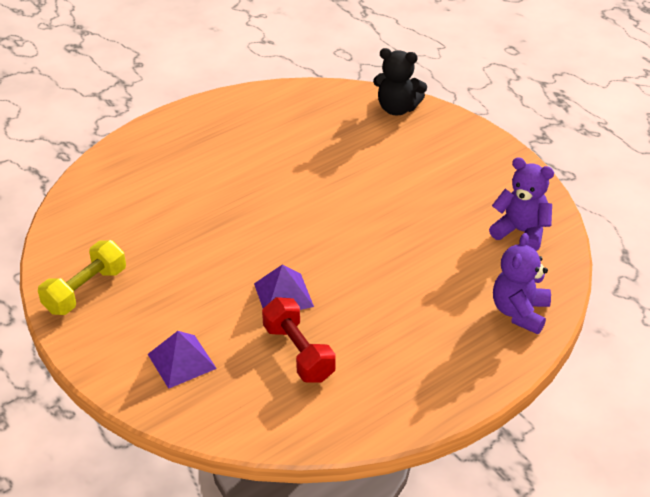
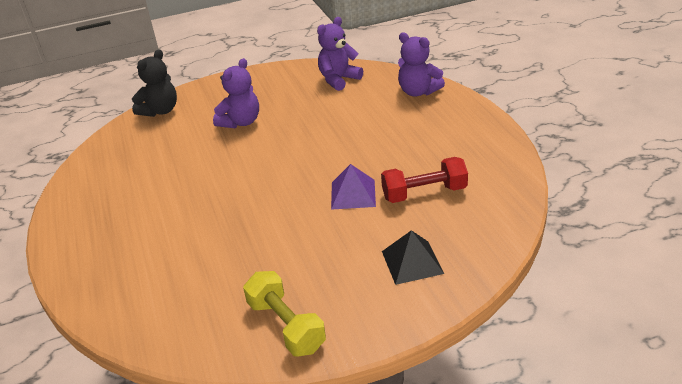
camera: 70 degrees left, 5 degrees down
purple pyramid [148,331,217,389] -> black pyramid [382,230,444,285]
none -> purple teddy bear [213,58,259,129]

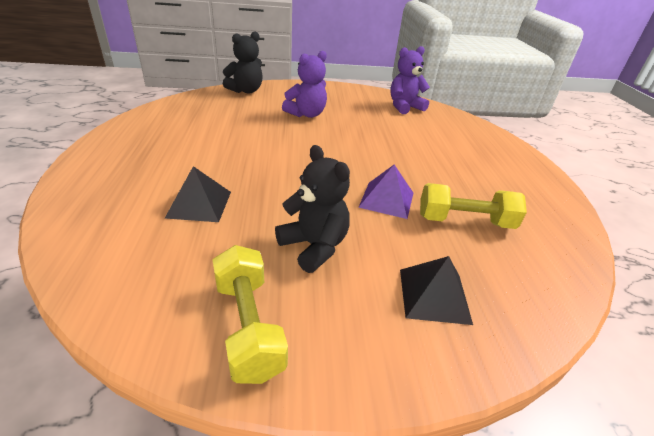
camera: 10 degrees right, 0 degrees up
red dumbbell [381,157,468,203] -> yellow dumbbell [420,183,527,229]
purple teddy bear [398,33,445,97] -> none
none -> black pyramid [165,166,231,222]
none -> black teddy bear [275,145,350,273]

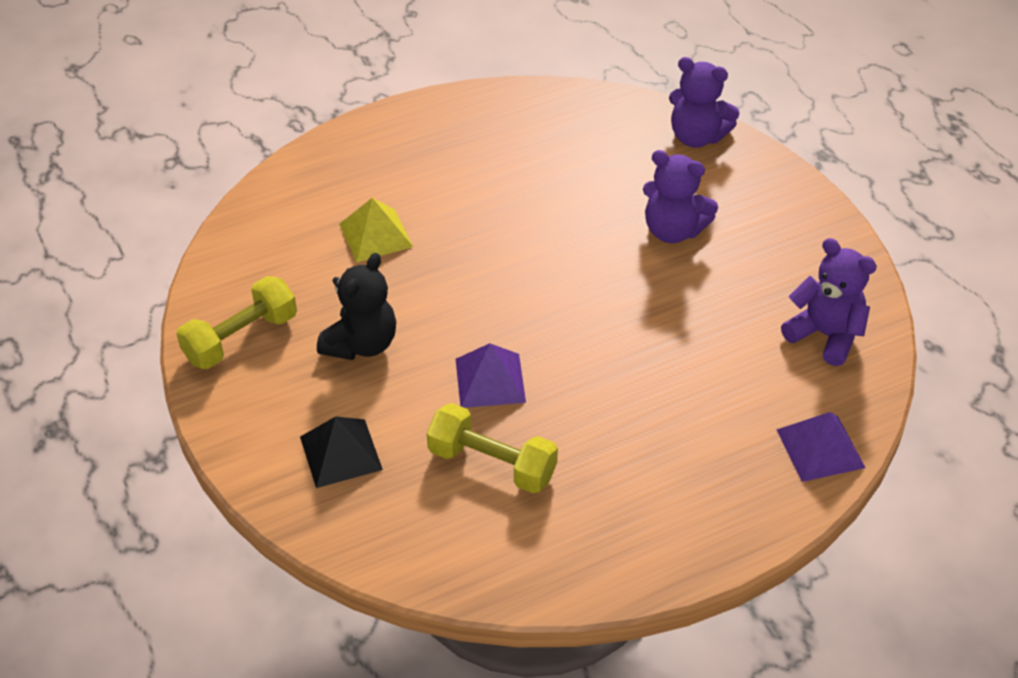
camera: 70 degrees right, 10 degrees up
black pyramid [165,166,231,222] -> yellow pyramid [339,198,413,262]
black teddy bear [223,31,263,93] -> purple teddy bear [669,57,740,148]
yellow dumbbell [420,183,527,229] -> yellow dumbbell turned 45 degrees counterclockwise [427,403,558,494]
none -> purple pyramid [776,412,865,482]

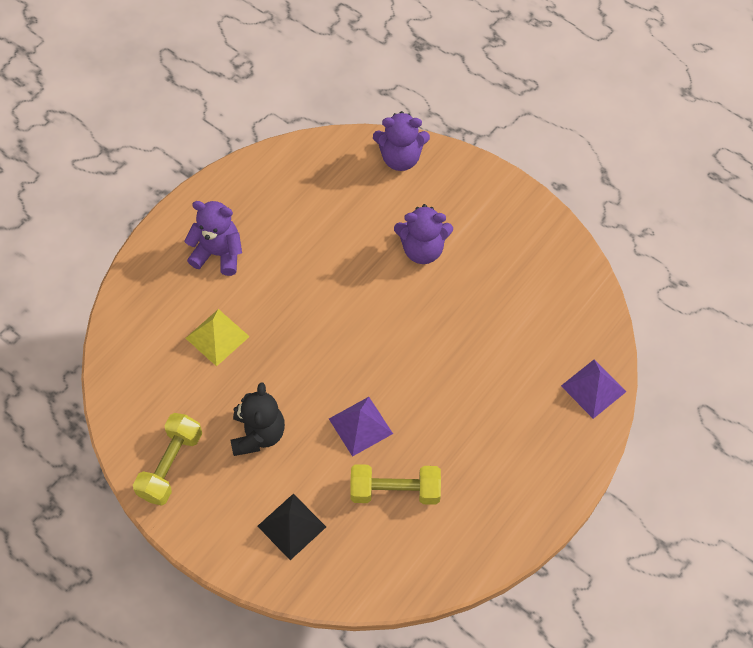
camera: 25 degrees left, 15 degrees up
purple teddy bear [781,238,877,366] -> purple teddy bear moved to [184,201,242,276]

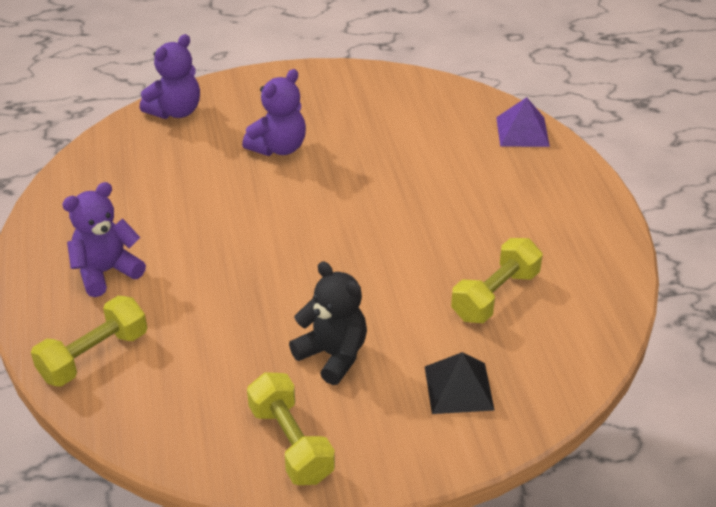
camera: 50 degrees left, 20 degrees down
yellow pyramid [186,309,250,367] -> none
purple pyramid [329,397,393,457] -> none
none -> yellow dumbbell [31,296,147,387]

